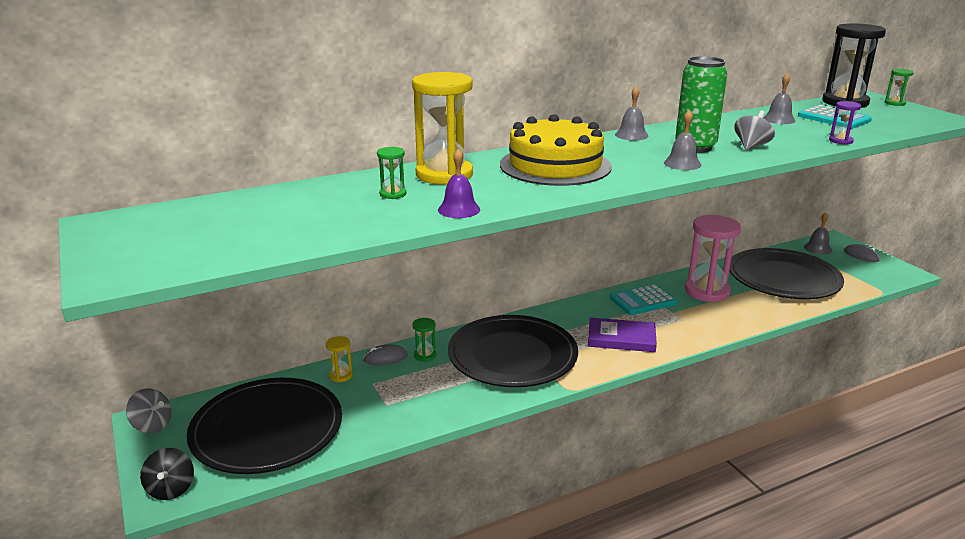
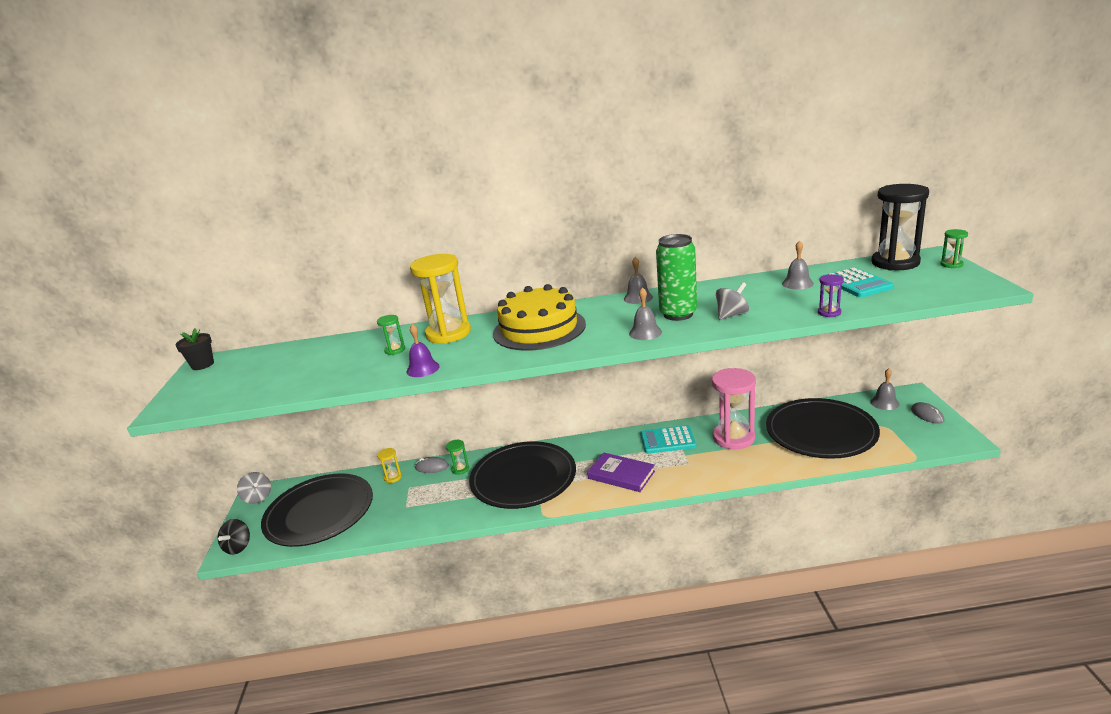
camera: 25 degrees right, 0 degrees up
none -> black flower pot [176,328,214,370]

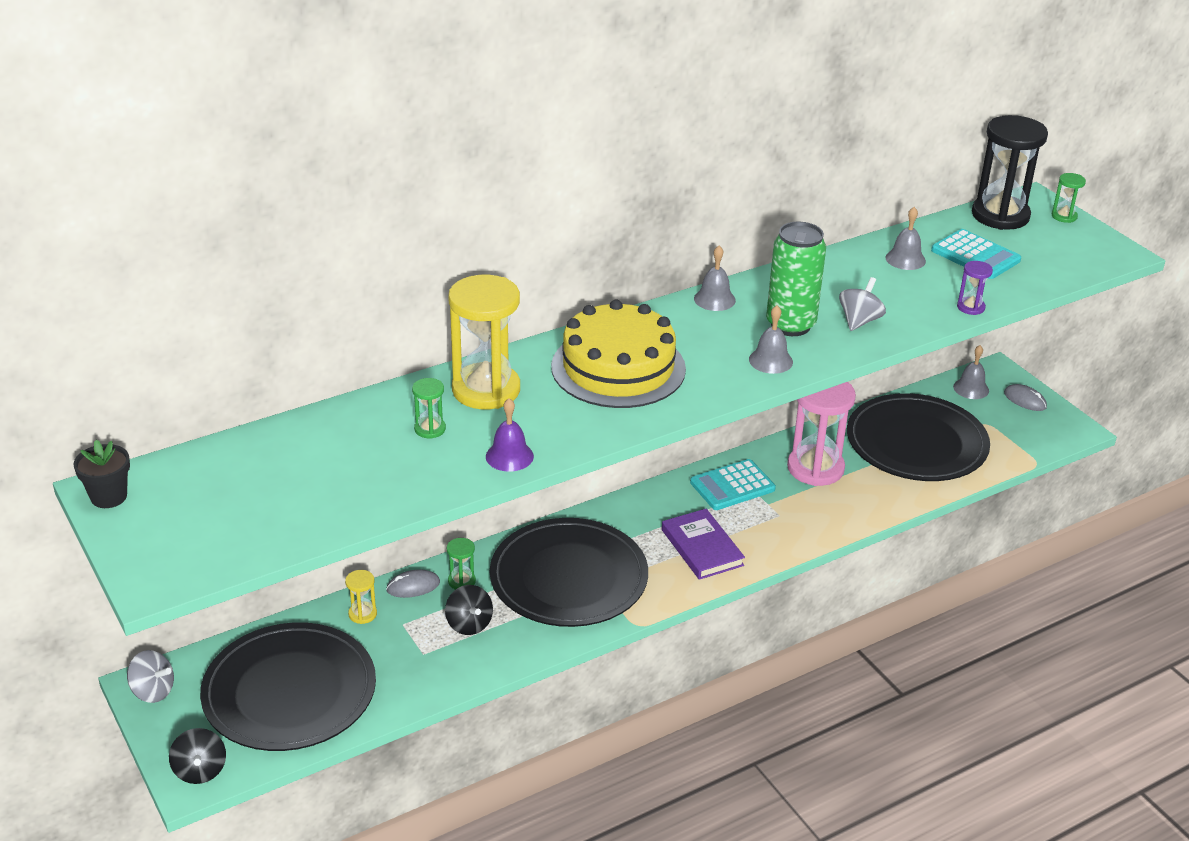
camera: 30 degrees left, 10 degrees up
purple book [587,452,655,492] -> purple book turned 60 degrees clockwise [662,509,745,580]
none -> black spinning top [445,585,493,635]

